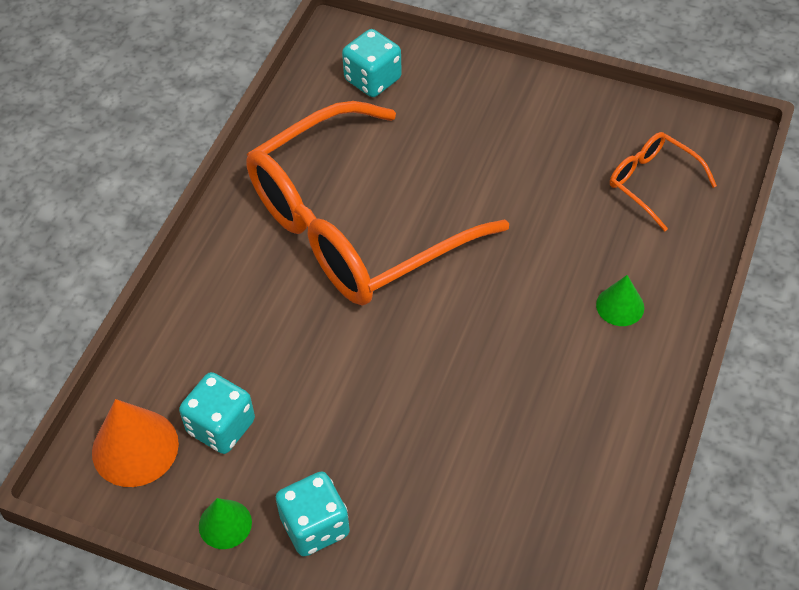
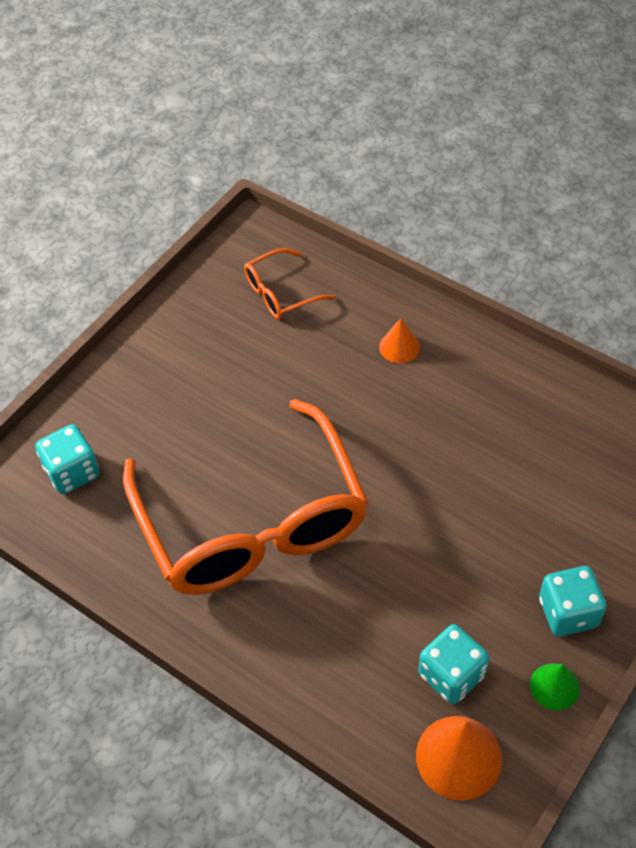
camera: 75 degrees left, 0 degrees up
green cone [596,275,644,326] -> orange cone [379,318,420,363]

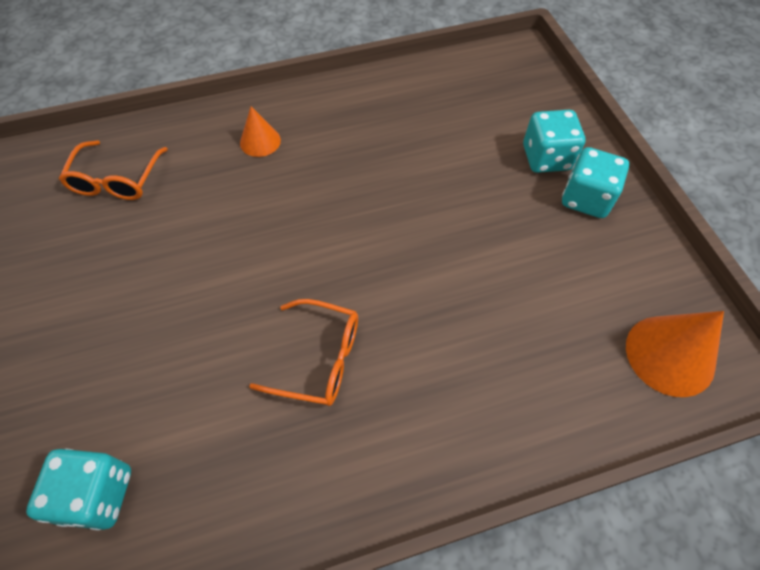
camera: 55 degrees left, 5 degrees up
orange glasses [123,399,368,595] -> orange glasses [249,299,358,406], size x0.42
turquoise dice [418,624,489,704] -> turquoise dice moved to [523,110,585,173]
green cone [530,663,580,710] -> none

